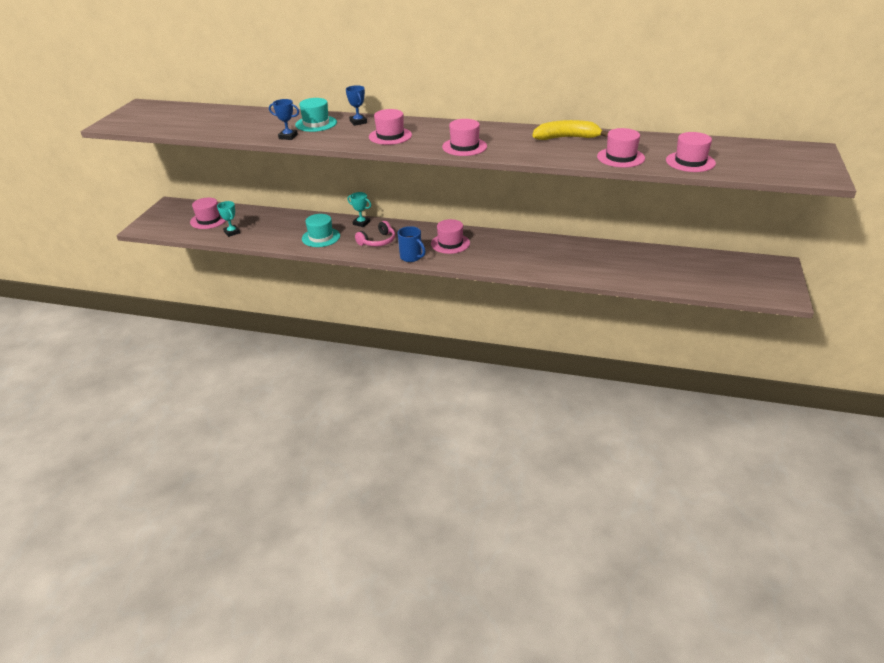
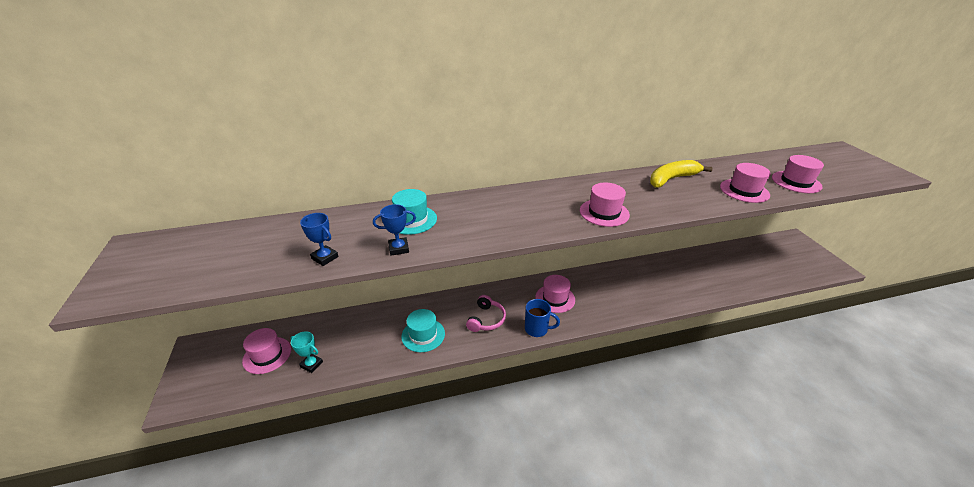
camera: 30 degrees left, 0 degrees up
blue trophy [346,85,367,126] -> blue trophy moved to [300,213,339,266]
turquoise trophy [347,192,371,227] -> none
pink hat [369,109,412,145] -> none

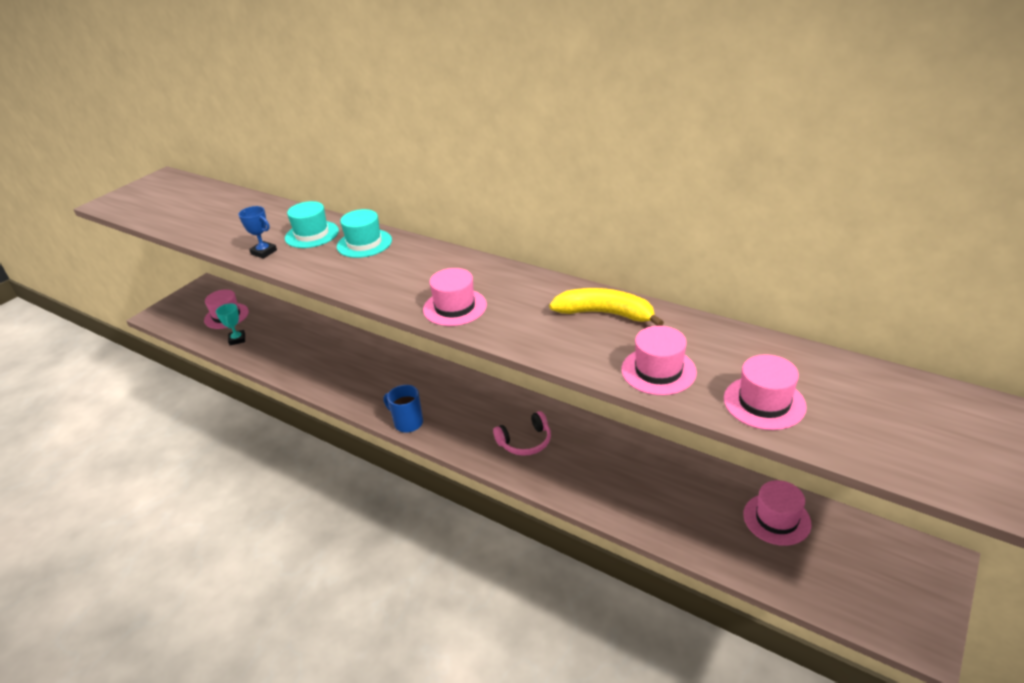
camera: 50 degrees right, 0 degrees up
blue trophy [300,213,339,266] -> none
turquoise hat [401,309,445,352] -> turquoise hat moved to [337,209,392,258]
pink headphones [466,295,506,332] -> pink headphones moved to [493,411,551,456]
blue mug [525,299,560,337] -> blue mug turned 150 degrees clockwise [384,385,423,433]
pink hat [535,275,575,313] -> pink hat moved to [743,480,811,546]

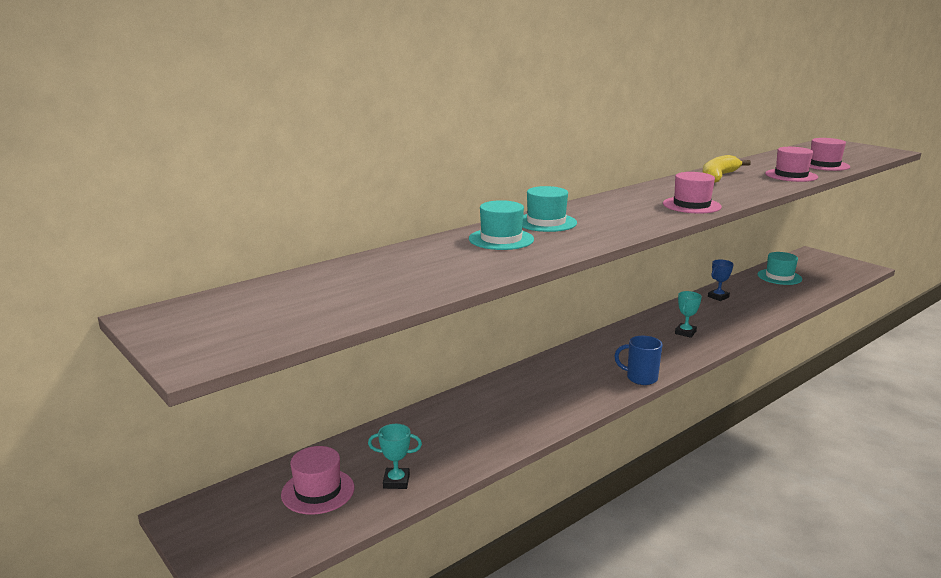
camera: 75 degrees left, 15 degrees down
blue trophy [238,206,277,259] -> blue trophy moved to [708,259,734,301]
blue mug [384,385,423,433] -> blue mug turned 60 degrees clockwise [614,336,663,385]
pink headphones [493,411,551,456] -> turquoise trophy [675,291,702,338]
pink hat [743,480,811,546] -> turquoise hat [757,252,802,285]

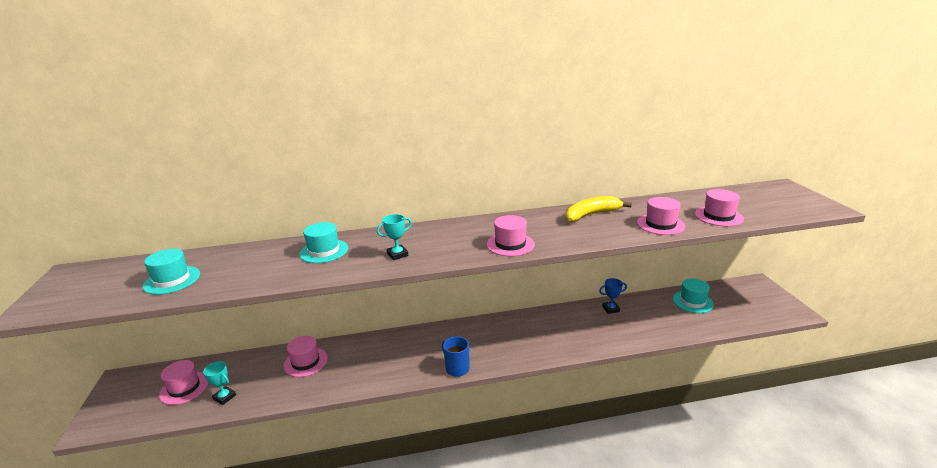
camera: 30 degrees right, 5 degrees up
turquoise hat [522,186,577,232] -> turquoise hat moved to [143,249,200,295]
turquoise trophy [675,291,702,338] -> turquoise trophy moved to [377,214,412,260]
none -> pink hat [283,336,328,377]

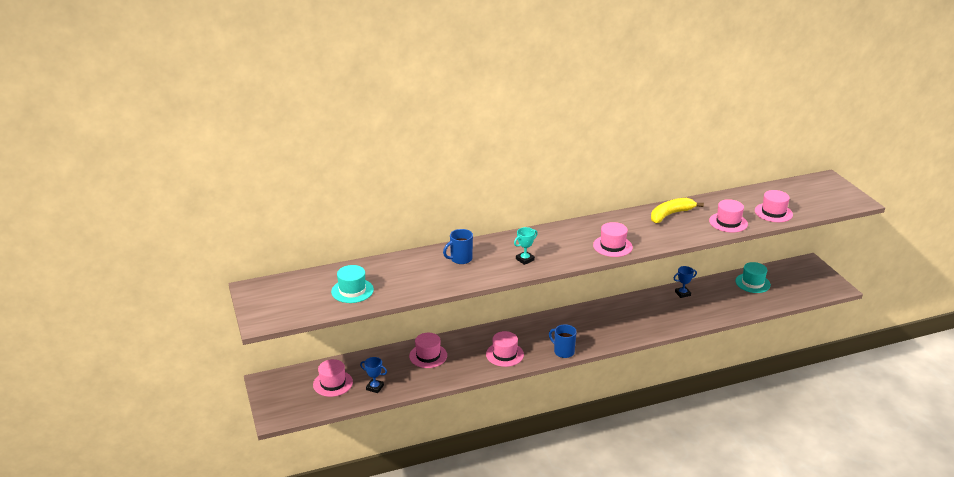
camera: 10 degrees left, 5 degrees up
turquoise trophy [203,361,236,405] -> blue trophy [360,357,387,393]
turquoise hat [299,222,348,263] -> blue mug [443,229,473,264]
none -> pink hat [486,331,524,367]

